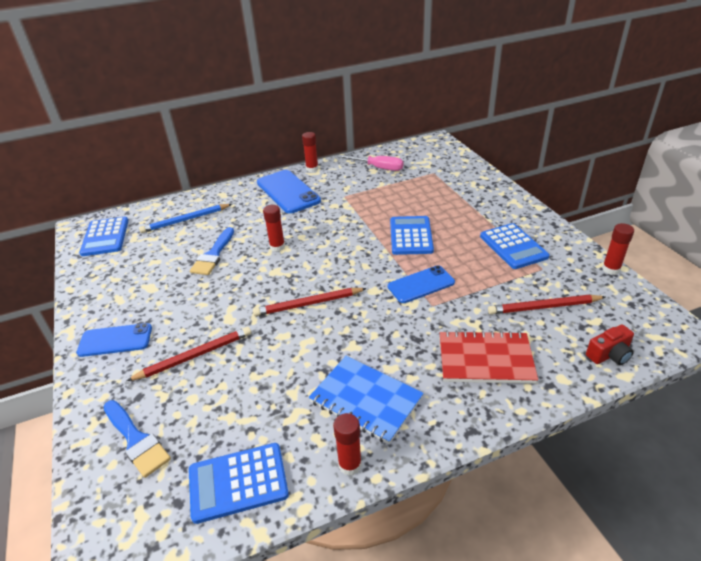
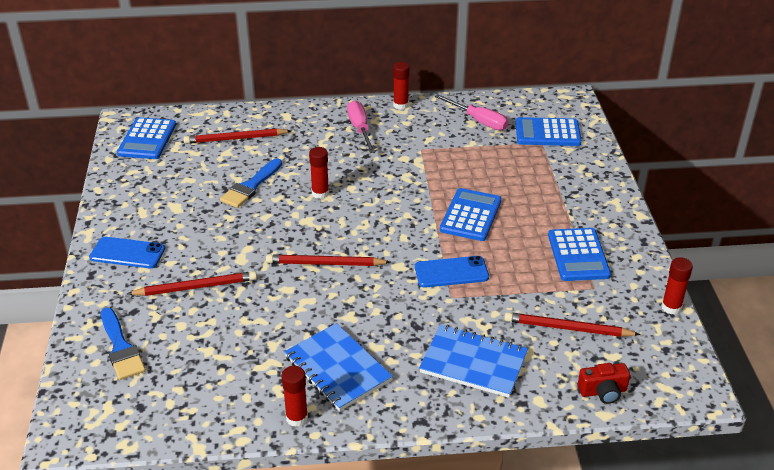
camera: 15 degrees right, 0 degrees up
blue pencil [139,204,232,233] -> red pencil [183,128,291,144]
blue calculator [189,443,289,524] -> blue calculator moved to [515,117,582,146]
blue phone [257,170,321,214] -> pink screwdriver [347,101,375,153]
red notebook [440,330,538,384] -> blue notebook [419,325,528,398]

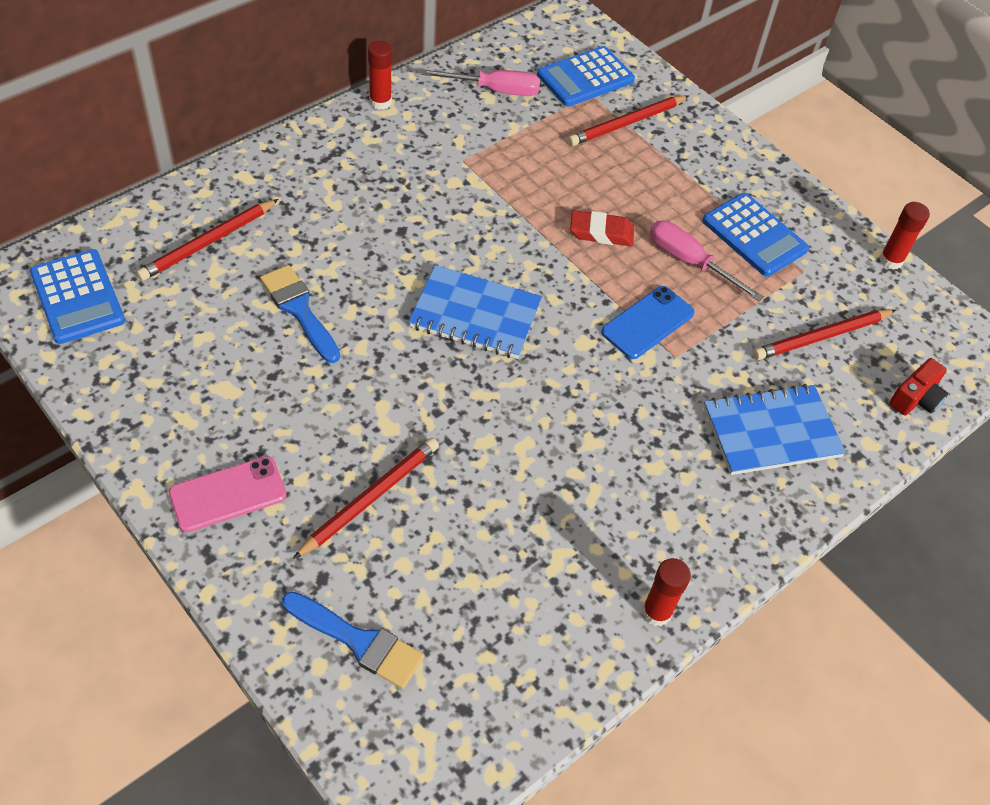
camera: 40 degrees left, 15 degrees up
blue phone [90,237,165,268] -> pink phone [169,456,287,532]
blue brush [220,158,282,208] -> blue brush turned 150 degrees clockwise [260,265,340,363]
red pencil [266,254,391,266] -> red pencil moved to [568,95,689,146]
blue notebook [284,323,393,411] -> blue notebook moved to [408,265,542,359]
red glue stick [309,147,329,199] -> none
pink screwdriver [347,101,375,153] -> pink screwdriver moved to [650,220,764,301]
blue calculator [440,188,501,241] -> red eraser [570,210,634,246]

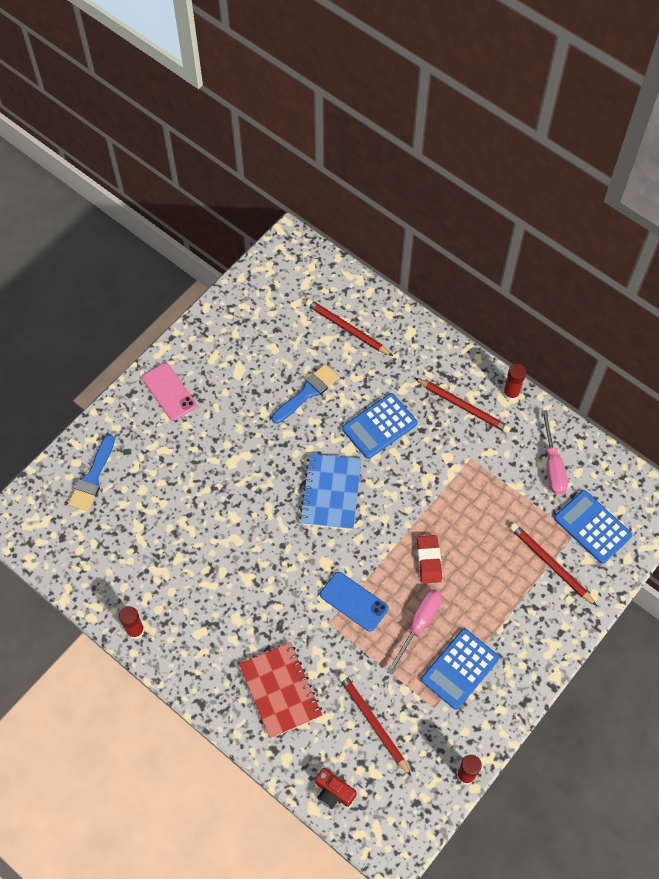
camera: 85 degrees right, 10 degrees up
blue calculator [30,249,125,344] -> blue calculator moved to [342,393,417,459]
red pencil [293,438,439,559] -> red pencil moved to [415,378,511,433]
blue notebook [704,384,846,475] -> red notebook [239,642,322,739]

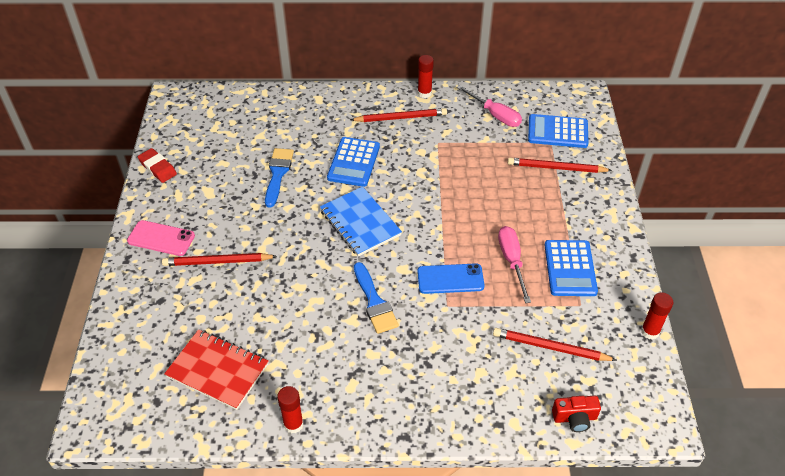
camera: 40 degrees left, 15 degrees down
blue brush [68,434,115,511] -> blue brush moved to [354,262,399,334]
red notebook [239,642,322,739] -> red notebook moved to [164,329,269,410]
red pencil [305,299,393,356] -> red pencil moved to [162,253,277,266]
red eraser [417,535,442,583] -> red eraser moved to [138,148,177,183]

